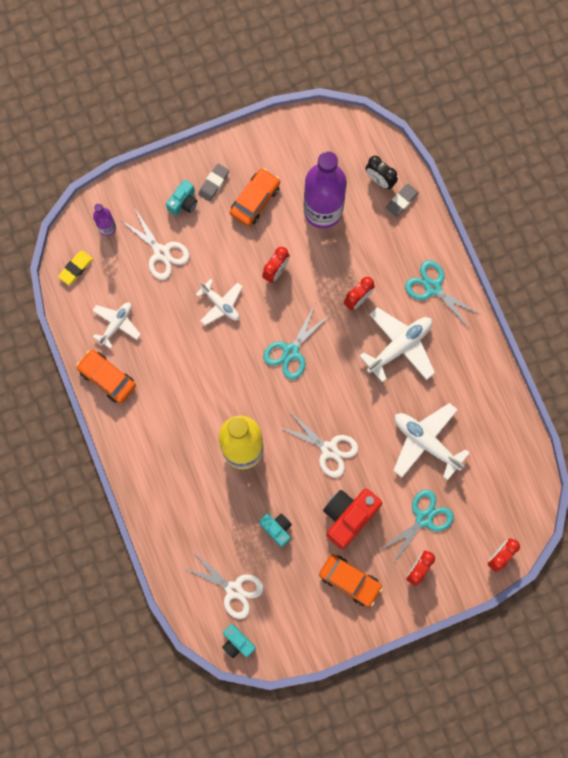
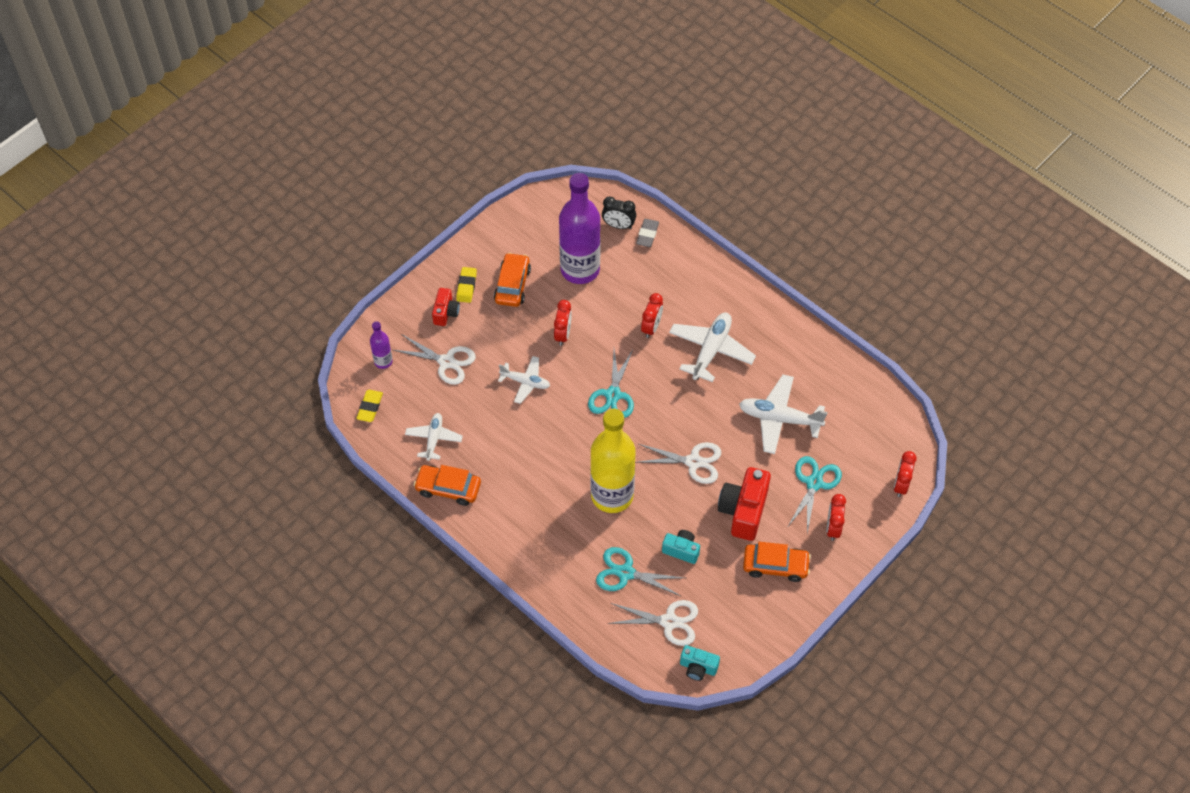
camera: 25 degrees left, 20 degrees down
turquoise camera [166,180,197,216] -> red camera [432,288,460,326]
grey eraser [198,163,229,202] -> yellow eraser [456,267,477,303]
turquoise scissors [405,260,481,328] -> turquoise scissors moved to [596,547,685,597]

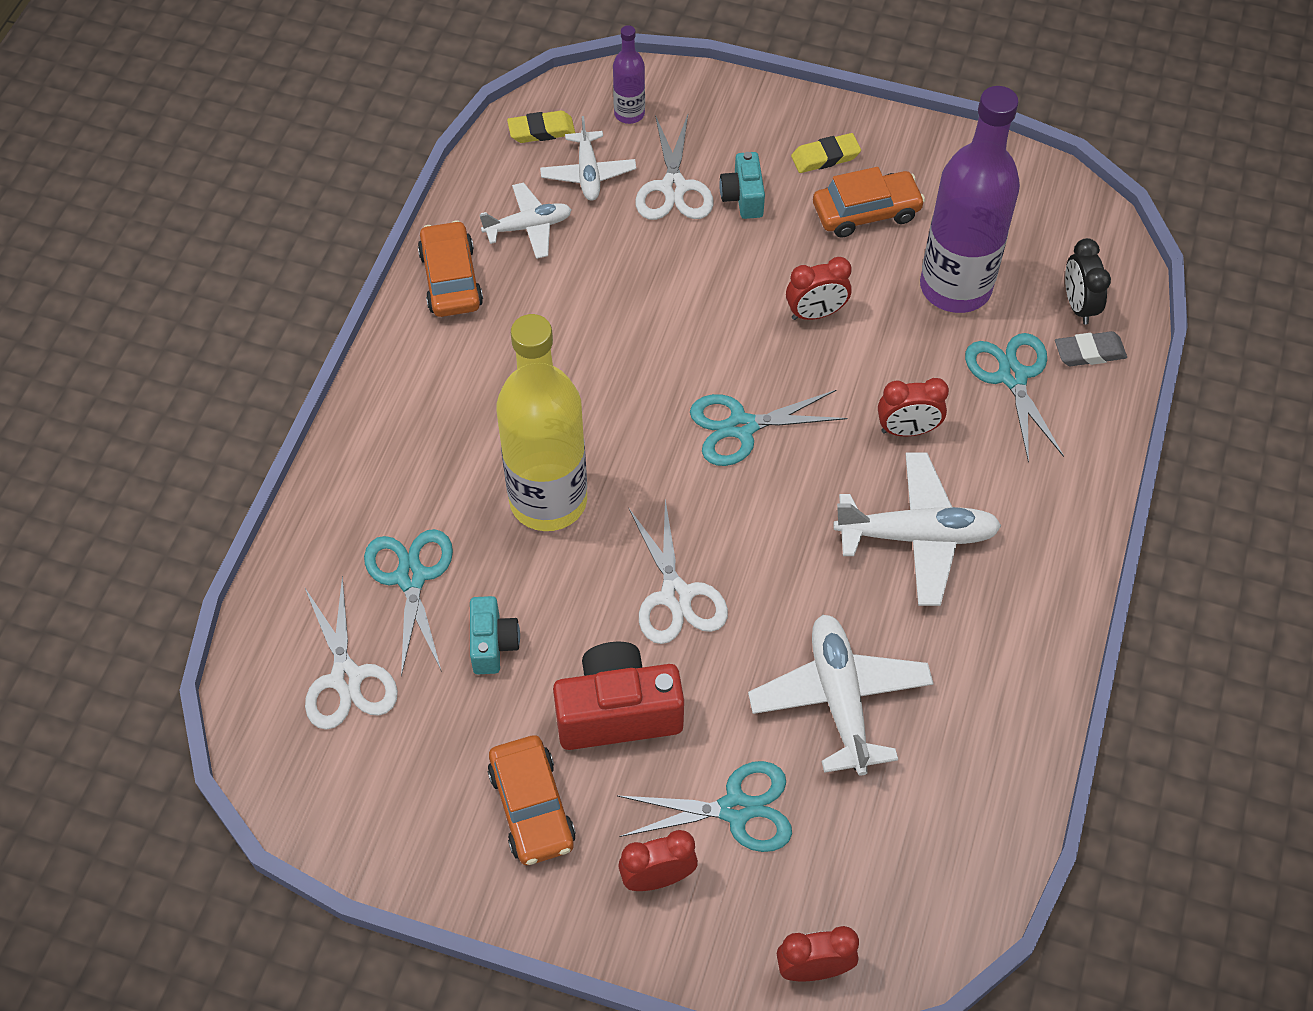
camera: 65 degrees right, 0 degrees up
red camera [432,288,460,326] -> none
white plane [498,356,550,404] -> white plane moved to [540,116,636,201]
turquoise camera [680,645,720,681] -> turquoise camera moved to [719,152,765,219]
none -> turquoise scissors [965,333,1064,462]

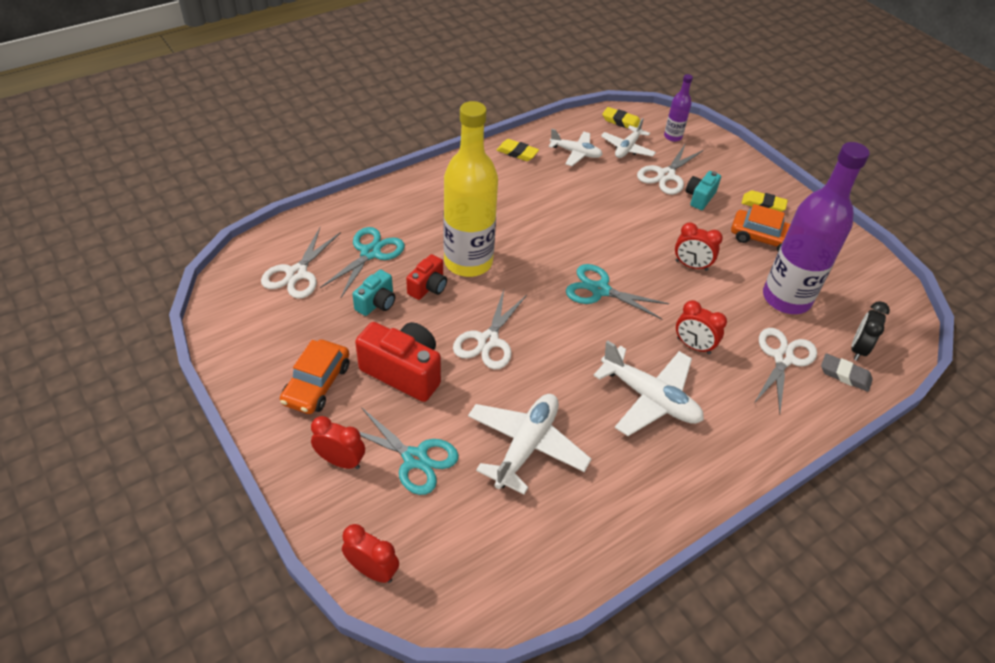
camera: 35 degrees right, 10 degrees down
orange car [418,220,483,317] -> yellow eraser [497,139,539,161]
turquoise scissors [965,333,1064,462] -> white scissors [754,328,817,414]
none -> red camera [406,254,447,300]

